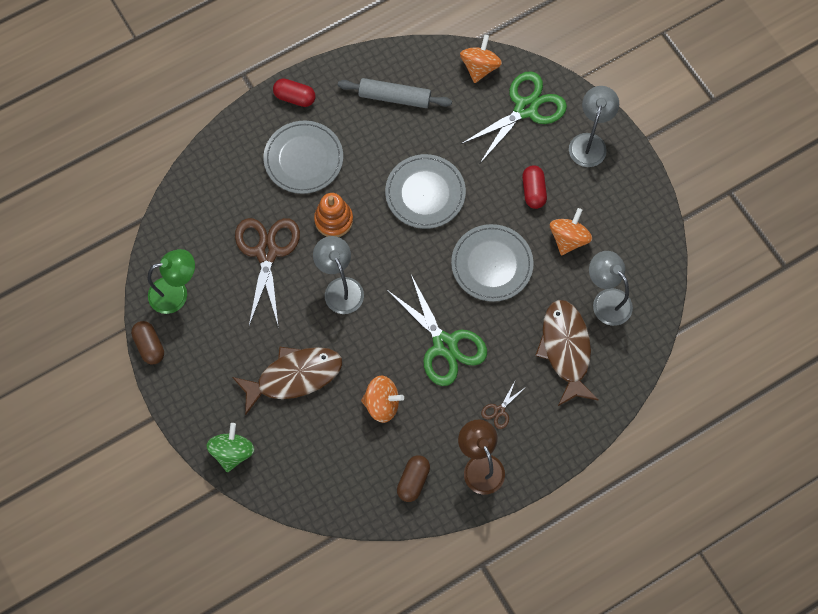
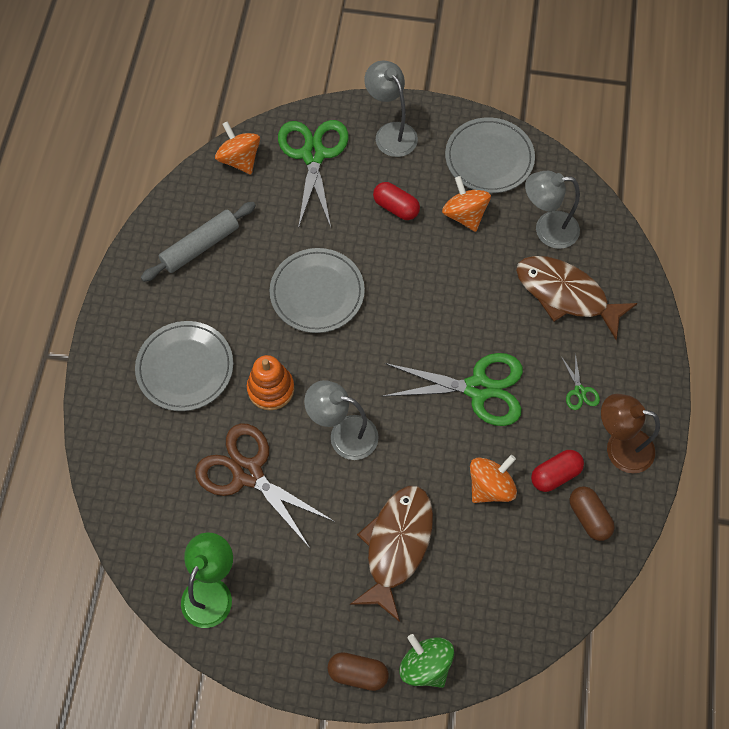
camera: 50 degrees left, 5 degrees down
brown capsule [131,321,164,365] -> brown capsule moved to [328,652,389,691]
red capsule [273,79,316,107] -> red capsule moved to [531,450,584,492]
grey plate [451,224,534,302] -> grey plate moved to [445,117,535,193]
brown scissors [481,381,526,429] -> green scissors [561,353,600,410]

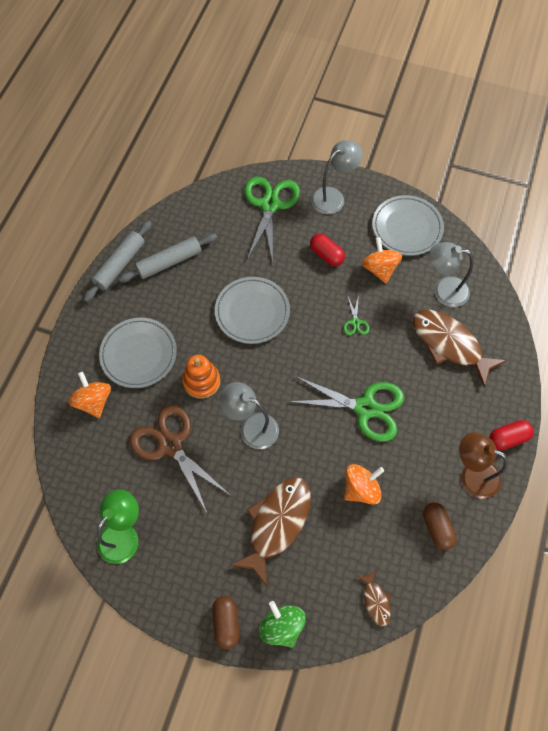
camera: 10 degrees right, 0 degrees up
orange spinning top [215,121,260,174] -> orange spinning top moved to [68,372,111,418]
brown capsule [328,652,389,691] -> brown capsule turned 60 degrees clockwise [212,596,239,649]
grey lamp [364,61,418,157] -> grey lamp turned 75 degrees clockwise [311,140,363,214]
red capsule [531,450,584,492] -> red capsule moved to [489,420,534,450]
green scissors [561,353,600,410] -> green scissors moved to [343,295,370,335]
none -> grey rolling pin [83,221,152,302]
none -> brown fish [358,570,391,627]

